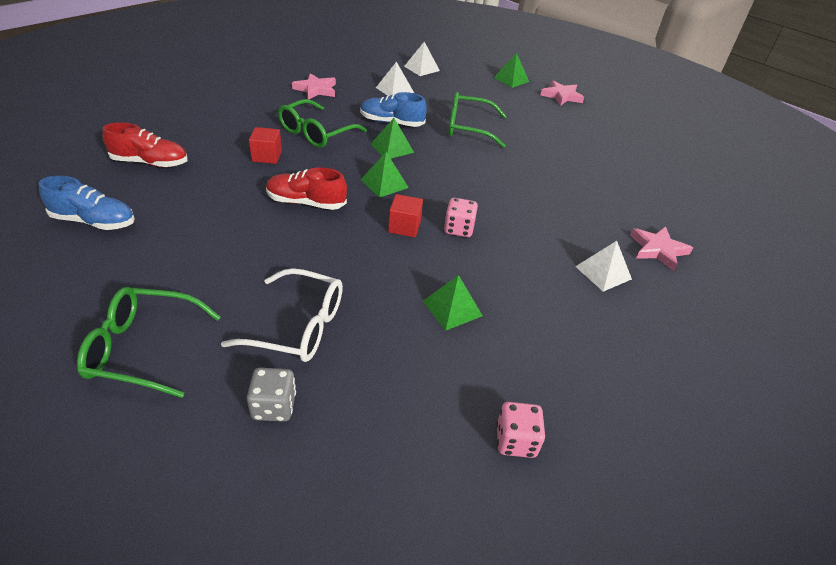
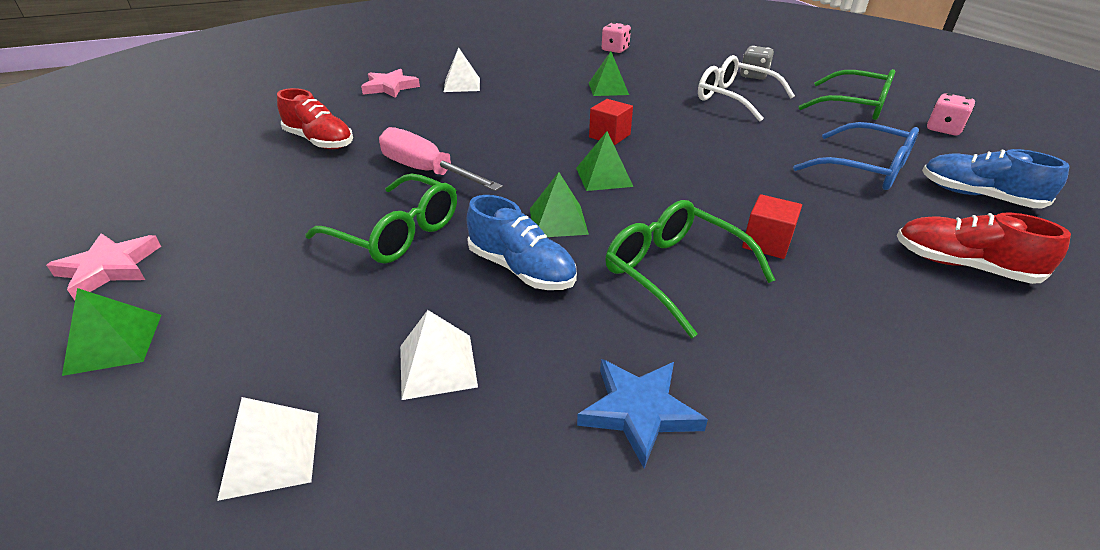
camera: 150 degrees left, 5 degrees down
red shoe [266,167,347,210] -> red shoe moved to [277,88,353,149]
green glasses [278,99,367,148] -> green glasses turned 105 degrees counterclockwise [605,200,775,338]
pink star [292,73,336,100] -> blue star [577,359,708,468]
pink dice [444,198,478,237] -> pink dice moved to [927,93,975,135]
none -> pink screwdriver [379,127,503,191]
none -> blue glasses [793,122,919,190]

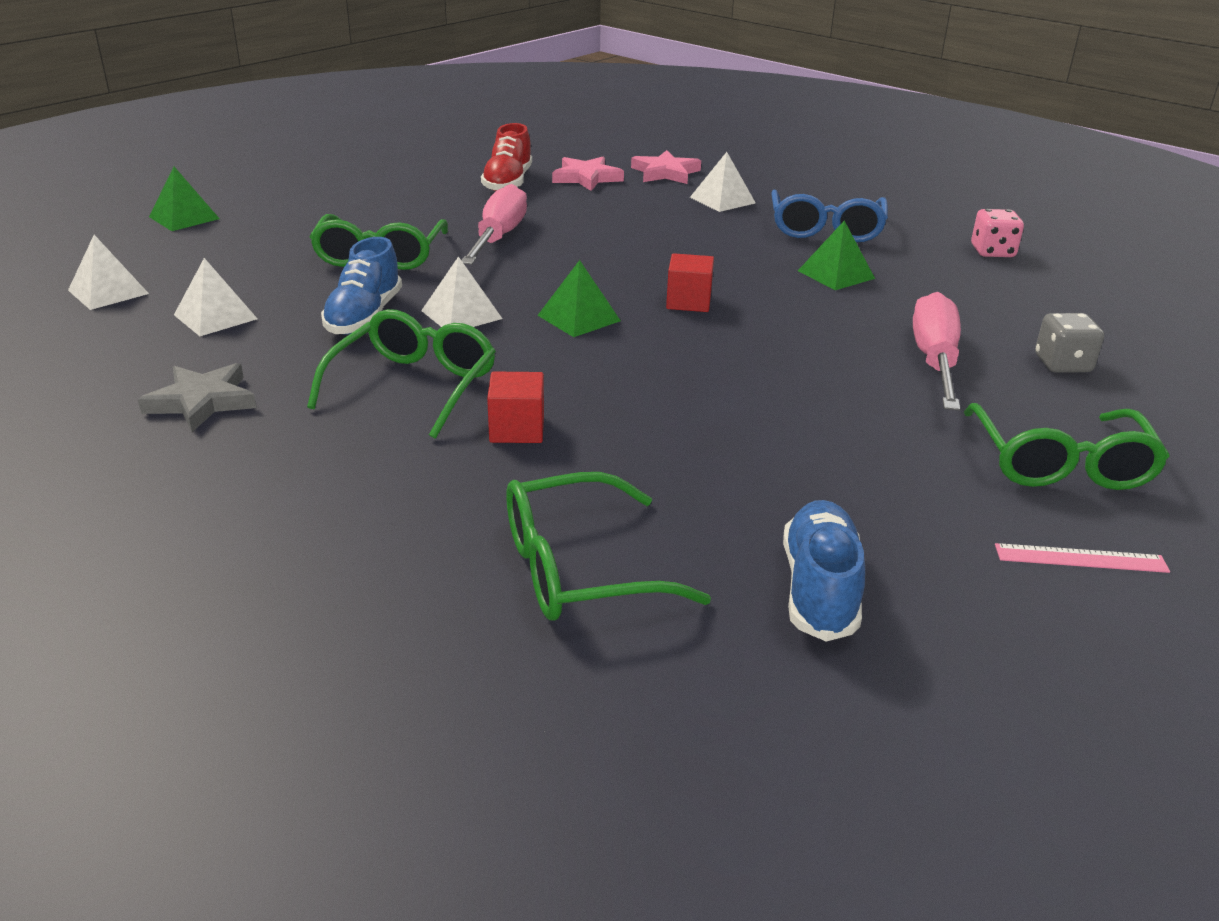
camera: 60 degrees right, 5 degrees down
pink star [46,234,161,301] -> pink star moved to [552,156,624,191]
green pyramid [530,172,589,237] -> white pyramid [421,256,503,327]
blue star [577,359,708,468] -> grey star [138,363,256,432]
white glasses [698,55,795,122] -> pink screwdriver [913,292,961,411]
blue glasses [793,122,919,190] -> blue glasses moved to [771,190,888,242]
red shoe [897,212,1071,284] -> green glasses [506,472,711,621]
pink dice [927,93,975,135] -> pink ruler [995,543,1170,573]

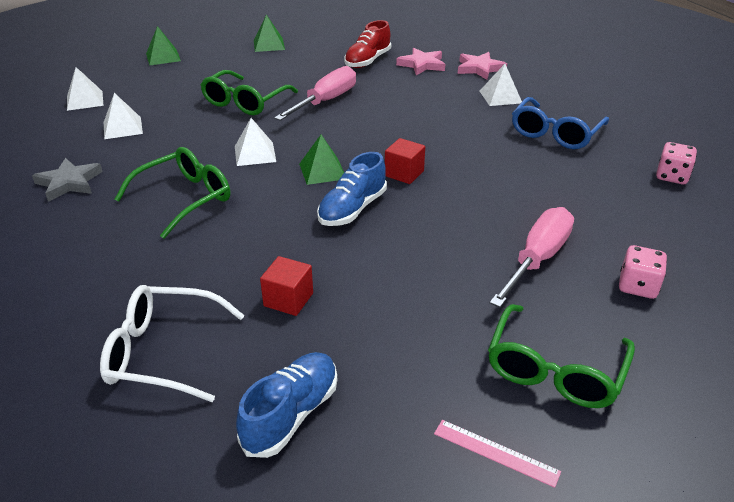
camera: 25 degrees right, 5 degrees up
blue shoe [321,237,402,335] -> blue shoe moved to [317,152,387,226]
red cube [487,371,544,443] -> red cube moved to [260,256,313,316]
green glasses [506,472,711,621] -> white glasses [100,285,245,402]
green pyramid [798,221,875,290] -> green pyramid moved to [254,15,285,52]
grey dice [1035,313,1104,372] -> pink dice [619,245,667,299]

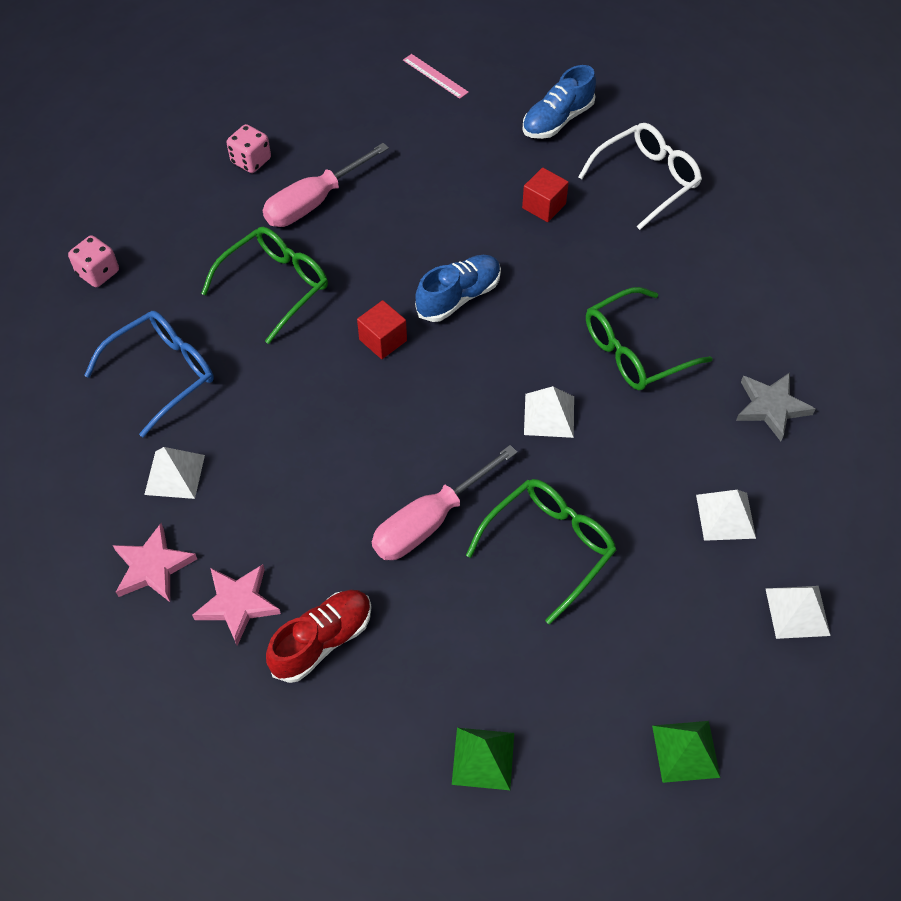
camera: 165 degrees left, 20 degrees up
white glasses [100,285,245,402] -> white glasses turned 60 degrees counterclockwise [578,123,702,230]
green pyramid [299,135,344,185] -> none
green glasses [488,304,635,408] -> green glasses moved to [201,227,328,344]

